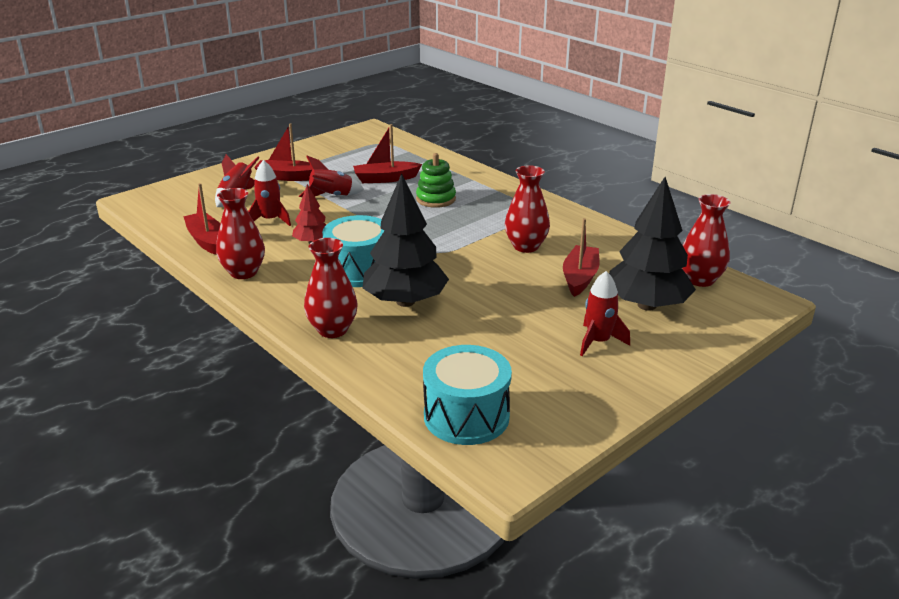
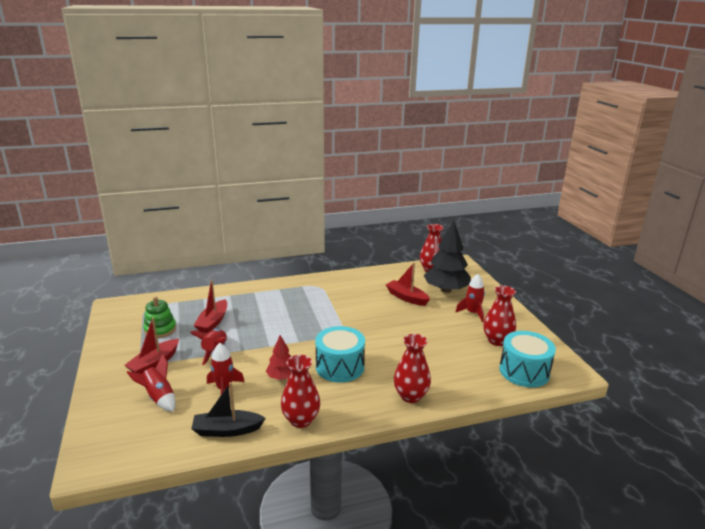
camera: 65 degrees left, 5 degrees down
red boat [183,183,220,255] -> black boat [191,382,266,437]
black tree [363,173,449,307] -> none
green stacking toy [416,153,456,208] -> green stacking toy moved to [143,296,176,338]
red vase [505,165,550,253] -> red vase moved to [483,286,516,346]

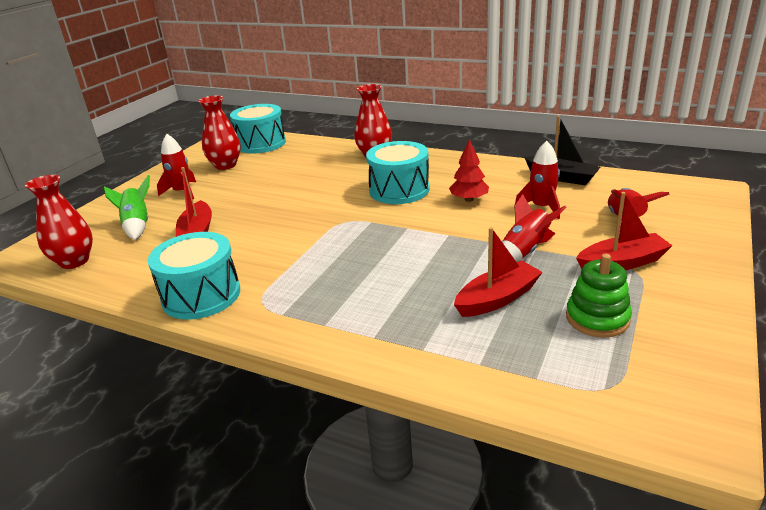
camera: 135 degrees left, 5 degrees up
red vase [281,355,320,428] -> none
black tree [423,220,471,293] -> green rocket [104,175,150,240]
none -> turquoise drum [148,232,240,320]

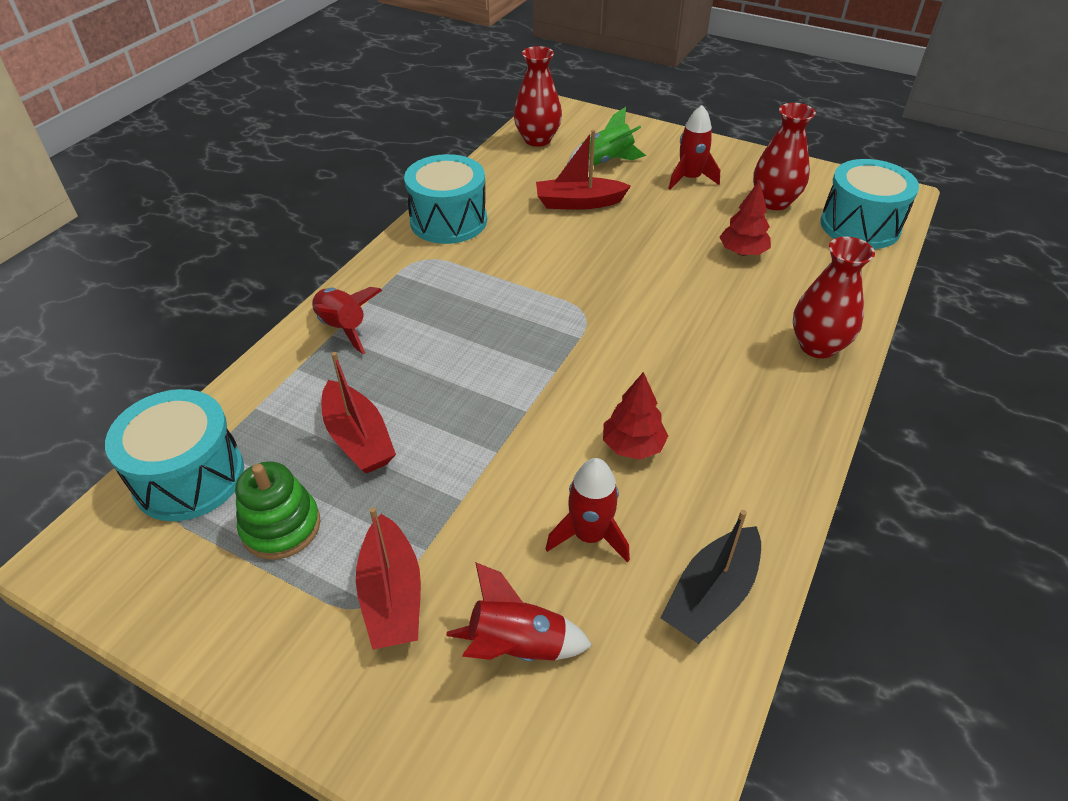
camera: 90 degrees right, 15 degrees up
turquoise drum [366,141,430,204] -> turquoise drum moved to [105,389,244,521]
red rocket [502,194,567,262] -> red rocket moved to [312,287,382,354]
none -> red tree [719,180,771,256]

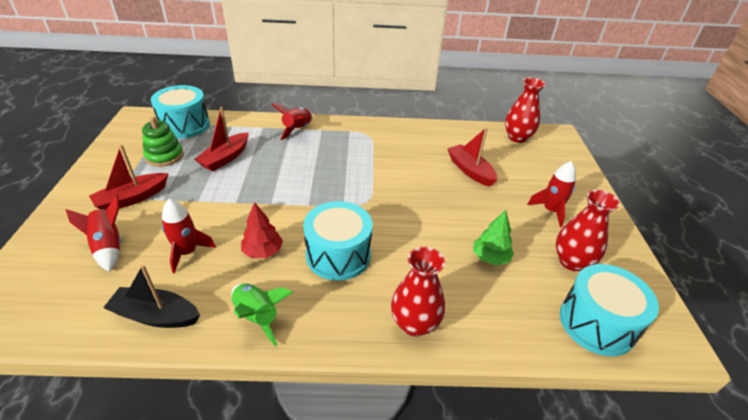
camera: 60 degrees right, 5 degrees down
turquoise drum [404,154,487,244] -> turquoise drum moved to [303,201,373,280]
green rocket [567,107,646,166] -> green rocket moved to [231,283,293,346]
red tree [719,180,771,256] -> green tree [473,210,514,265]

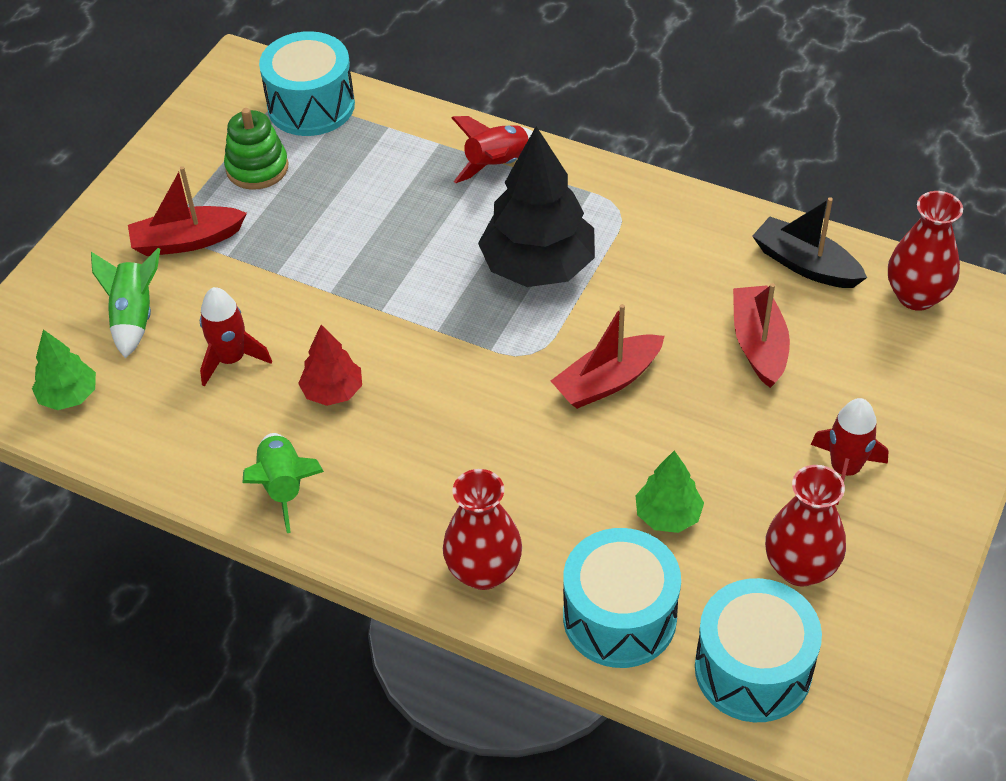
camera: 30 degrees right, 10 degrees up
red rocket [66,195,121,272] -> green rocket [91,248,160,358]
black boat [103,265,200,328] -> black boat moved to [752,197,867,288]
red boat [194,107,248,171] -> red boat moved to [551,304,664,409]
turquoise drum [303,201,373,280] -> turquoise drum moved to [563,528,681,668]
none -> green tree [32,329,96,410]
none -> black tree [478,126,595,287]

